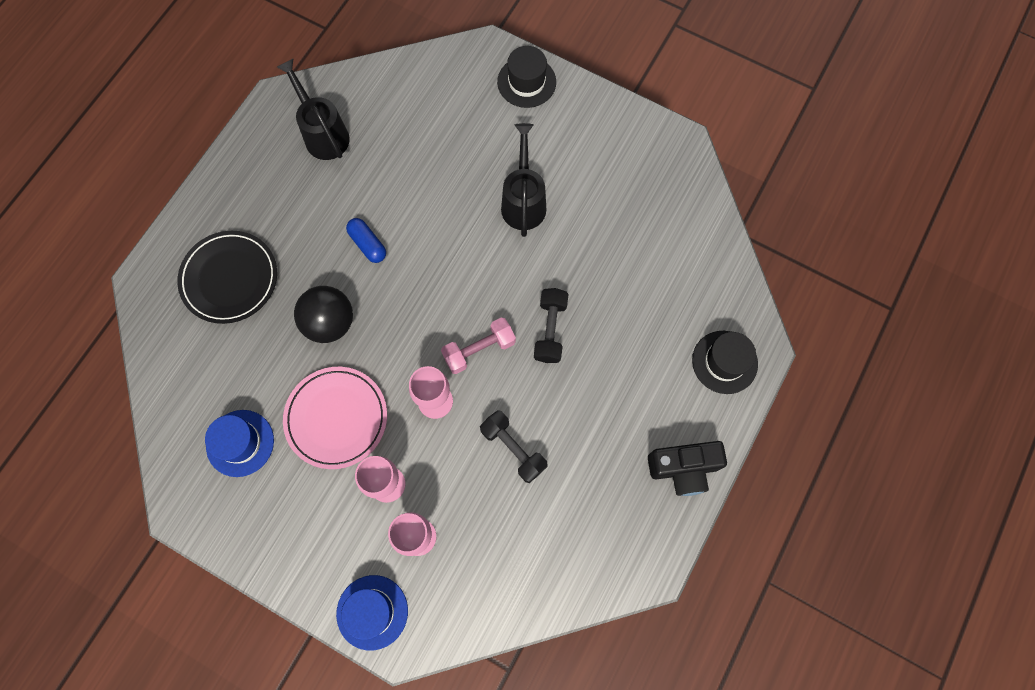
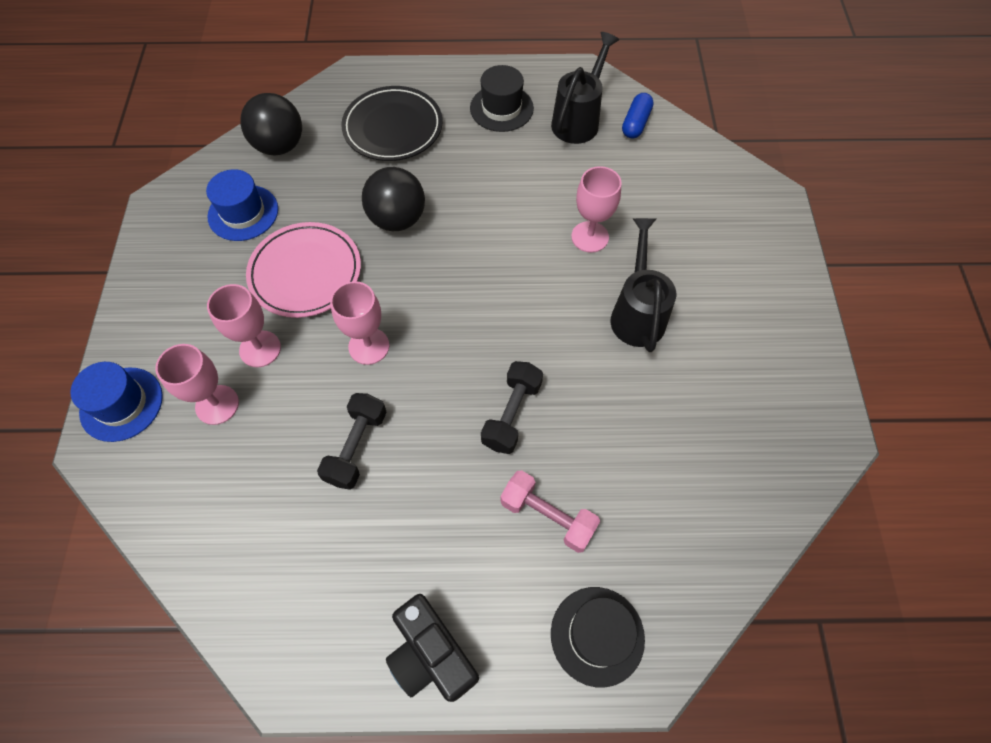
camera: 60 degrees right, 10 degrees down
blue capsule [346,218,386,263] -> blue capsule moved to [622,93,654,139]
pink dumbbell [441,318,516,374] -> pink dumbbell moved to [500,470,600,553]
black hat [497,46,556,108] -> black hat moved to [470,65,534,132]
black watering can [501,123,546,237] -> black watering can turned 60 degrees counterclockwise [610,218,676,352]
black dumbbell [534,288,569,363] -> black dumbbell turned 45 degrees counterclockwise [481,361,543,454]
none -> black ball [240,93,302,155]
none -> pink goblet [571,166,622,253]

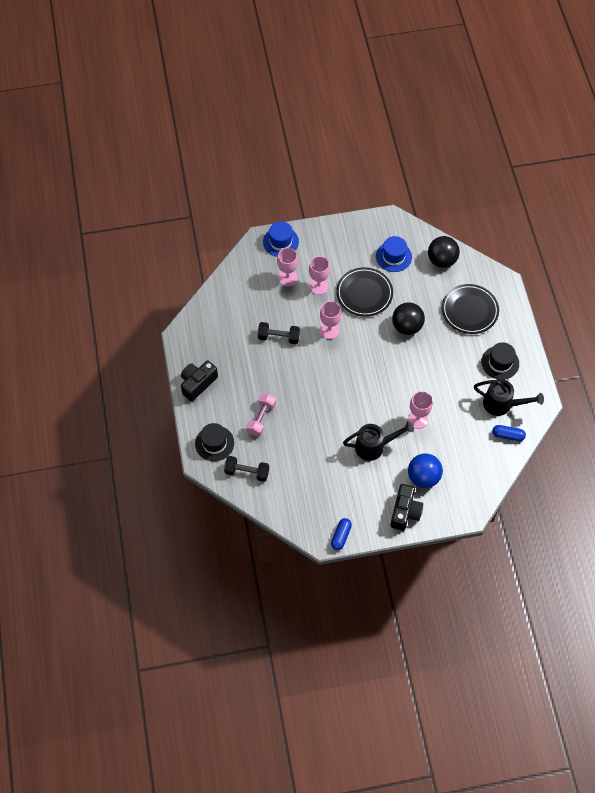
camera: 80 degrees right, 0 degrees up
pink plate [246,222,361,318] -> black plate [336,267,393,317]
black dumbbell [481,361,543,454] -> black dumbbell moved to [224,456,269,482]
none -> blue capsule [331,518,352,550]
none -> black camera [390,484,423,531]
none -> blue ball [408,453,443,488]

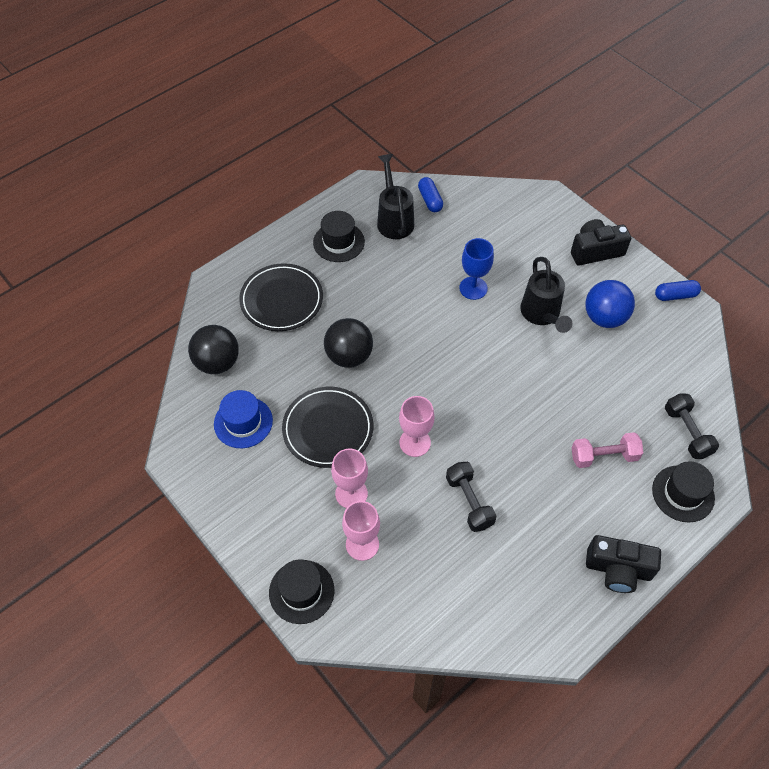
camera: 120 degrees left, 5 degrees down
blue hat [263,221,299,257] -> black hat [269,559,334,624]
black watering can [343,421,414,461] -> black watering can turned 150 degrees counterclockwise [520,257,572,333]
pink goblet [408,391,432,429] -> blue goblet [459,238,494,300]
blue ball [408,453,443,488] -> blue ball moved to [585,280,635,328]

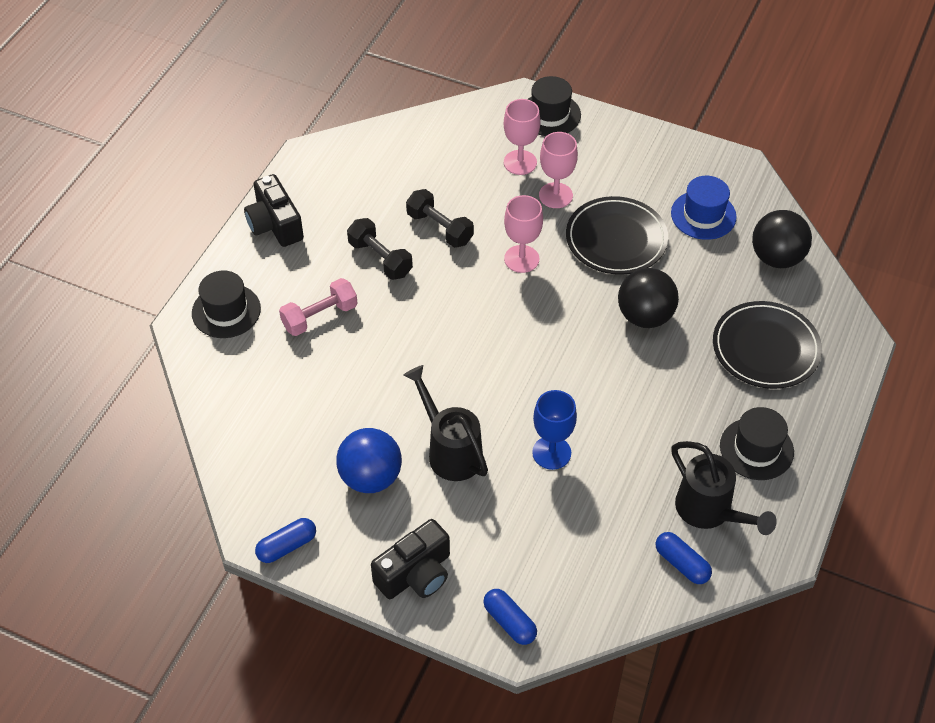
camera: 155 degrees right, 5 degrees down
black camera [586,535,661,593] -> black camera turned 105 degrees counterclockwise [244,174,304,247]
black dumbbell [665,393,719,459] -> black dumbbell moved to [347,218,413,280]
none -> blue capsule [483,589,537,645]

